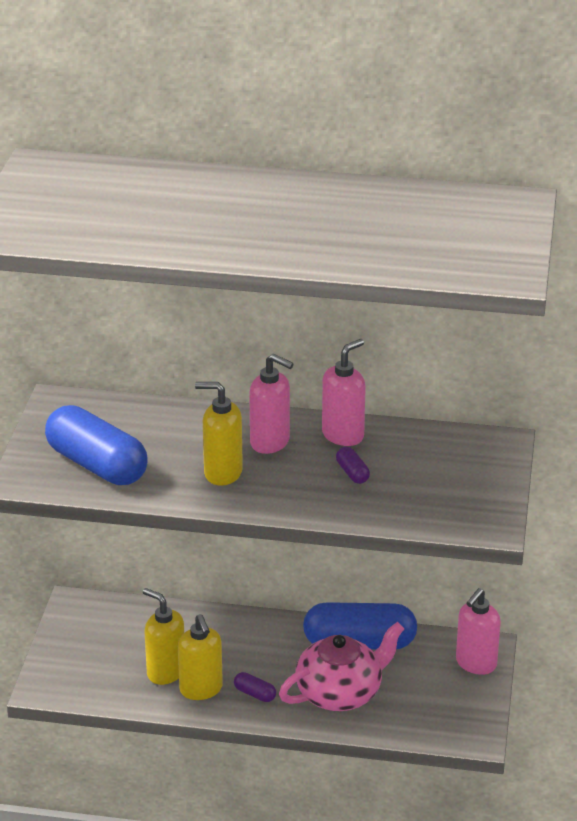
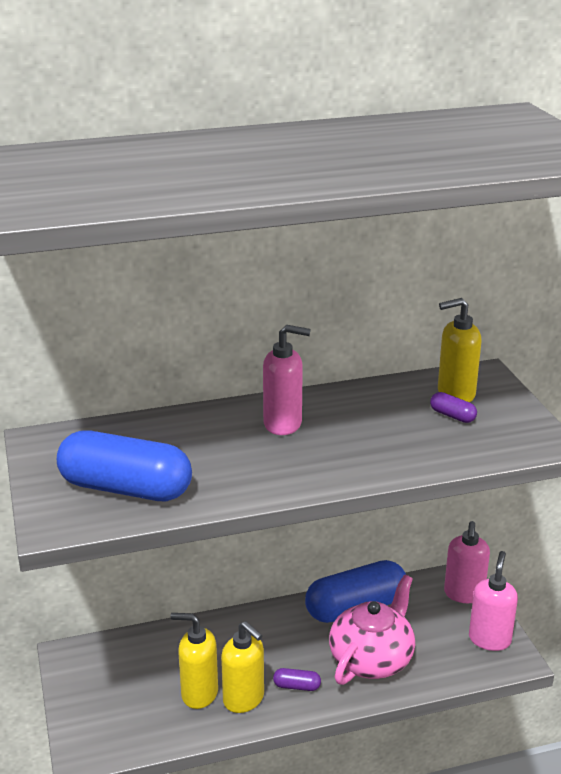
camera: 25 degrees left, 5 degrees down
yellow soap dispenser [195,382,243,486] -> yellow soap dispenser moved to [438,298,482,402]
pink soap dispenser [322,339,366,446] -> pink soap dispenser moved to [469,551,518,651]
purple capsule [336,447,370,484] -> purple capsule moved to [430,392,477,423]

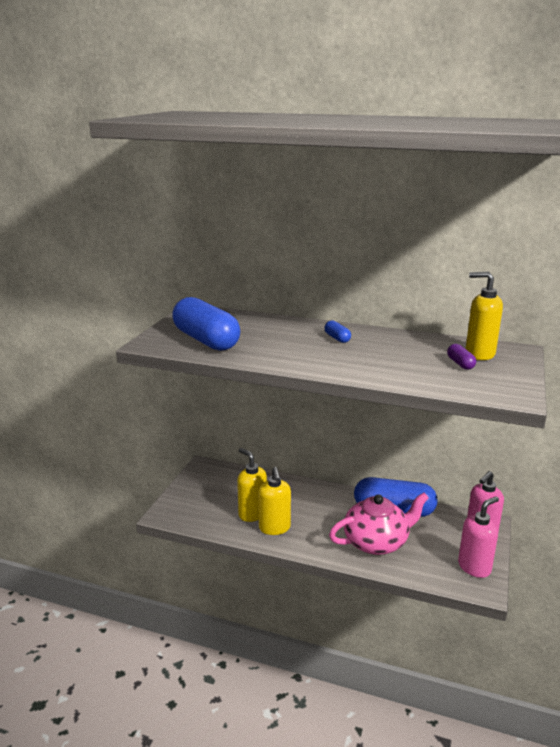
camera: 35 degrees right, 5 degrees down
pink soap dispenser [263,325,311,435] -> blue capsule [324,320,351,343]
purple capsule [273,668,321,691] -> none

